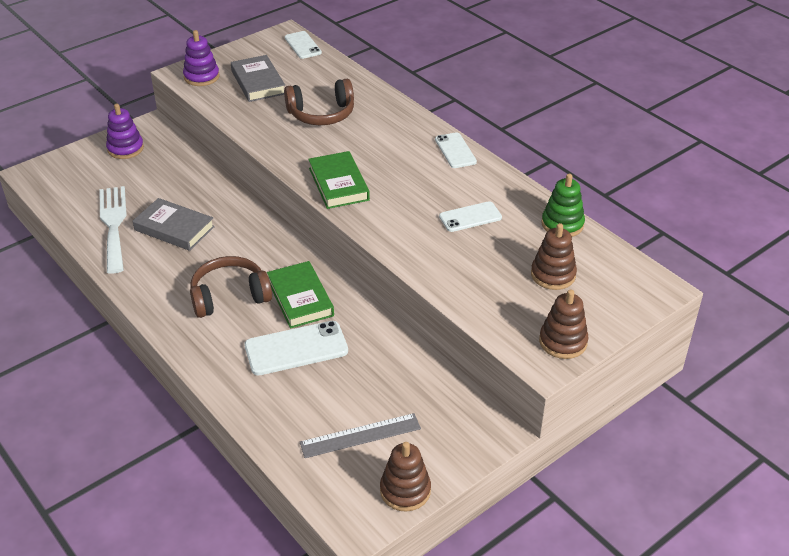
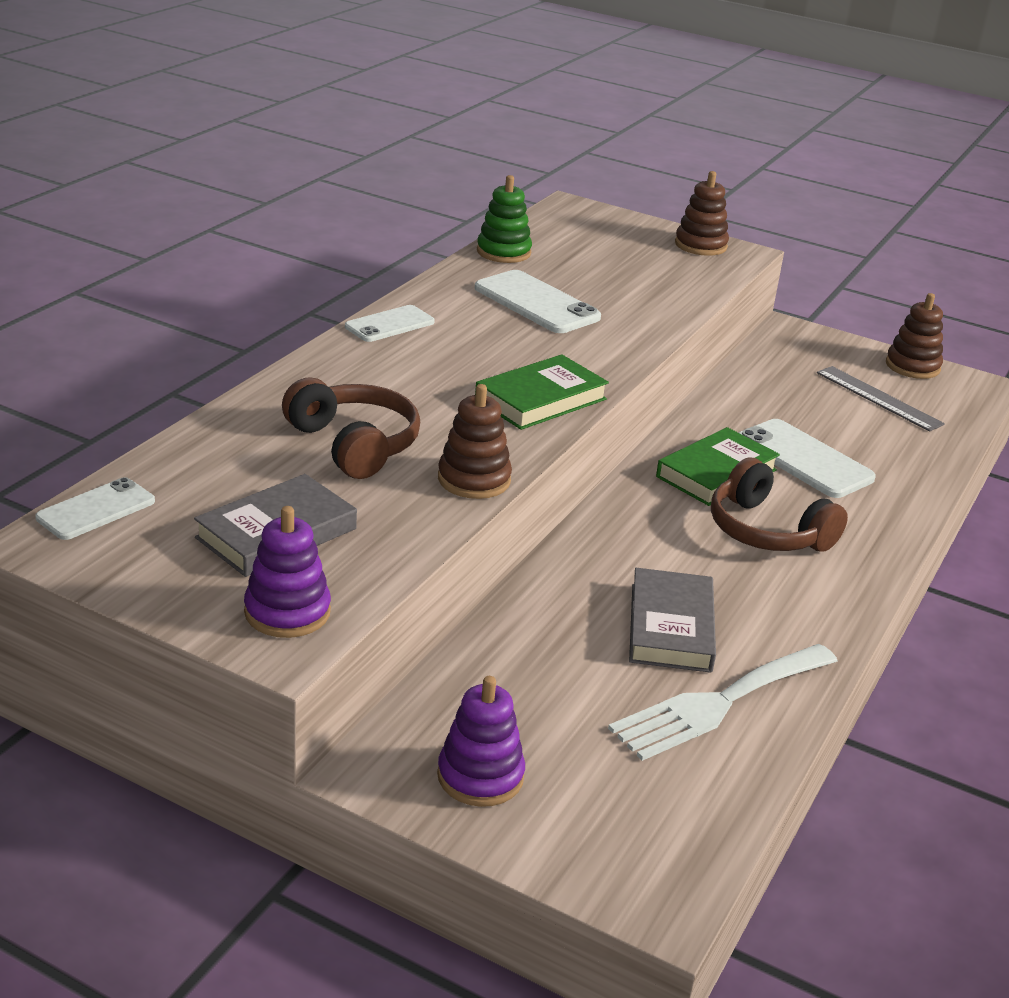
camera: 115 degrees left, 10 degrees down
white phone [439,201,502,232] -> white phone [475,270,601,333], size x1.57
brown stacking toy [531,223,577,290] -> brown stacking toy moved to [438,384,512,499]

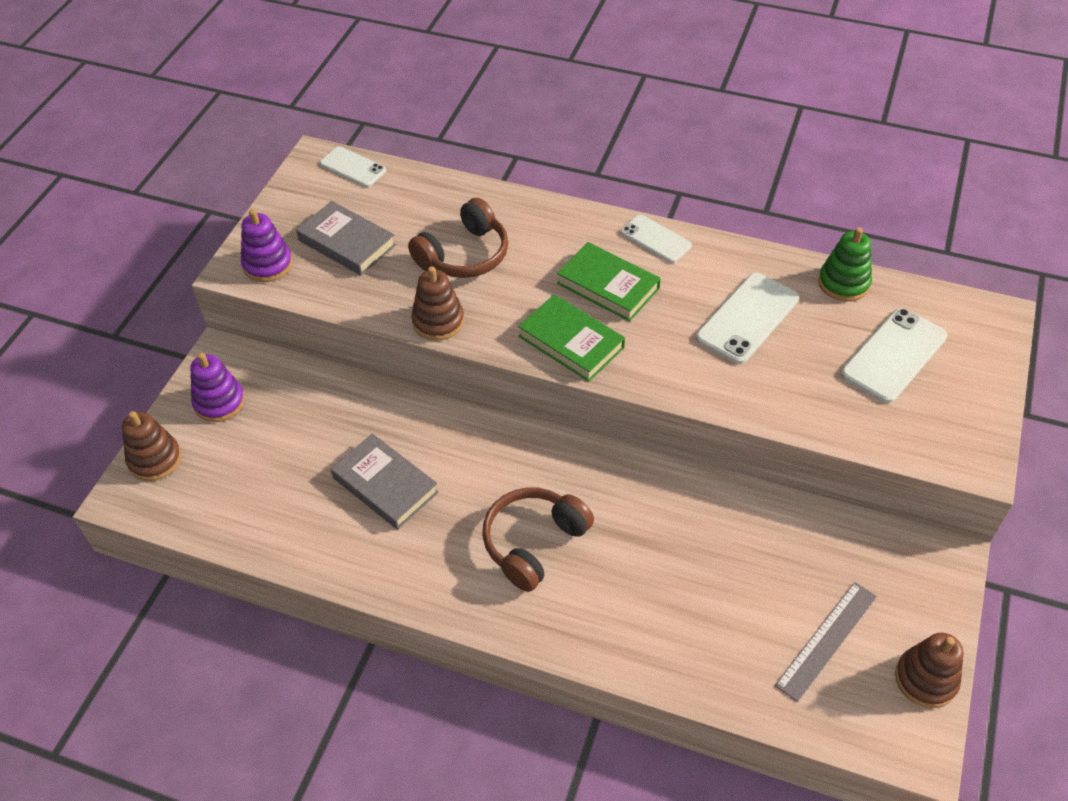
camera: 85 degrees right, 20 degrees up
white fork [608,644,838,761] -> none
grey book [629,568,716,673] -> grey book turned 45 degrees clockwise [331,433,439,530]
green book [656,427,780,506] -> green book moved to [557,242,661,321]
brown stacking toy [675,171,729,256] -> brown stacking toy moved to [122,411,181,481]
white phone [739,419,876,498] -> white phone moved to [841,308,947,403]

